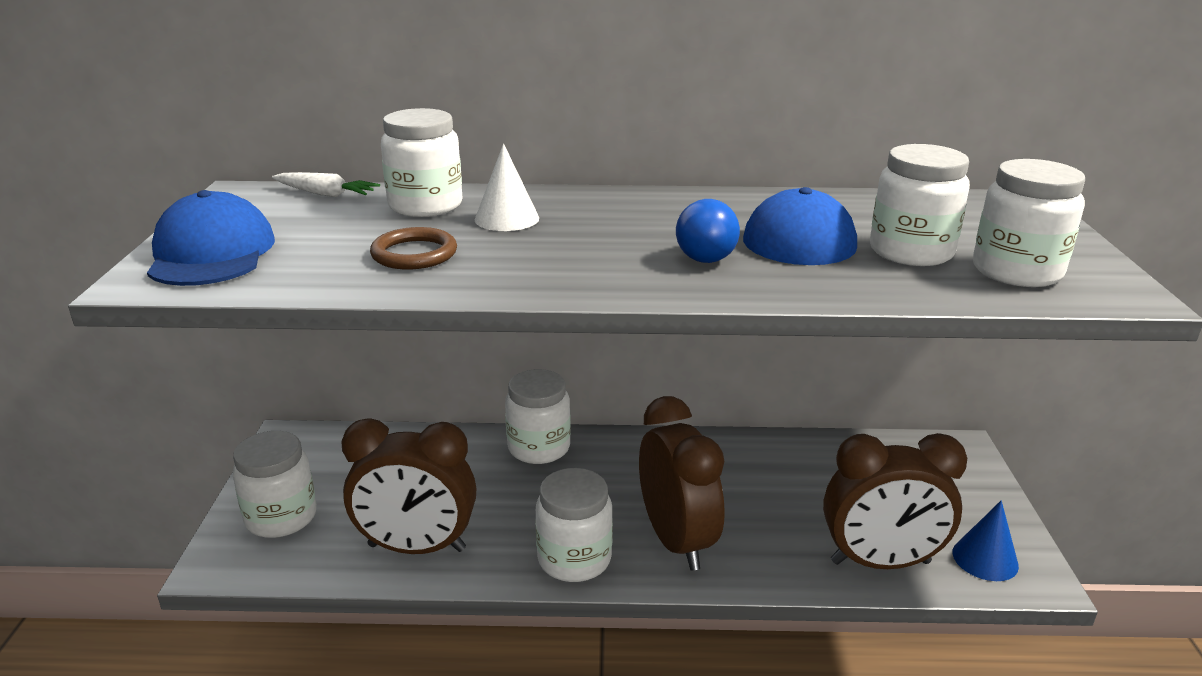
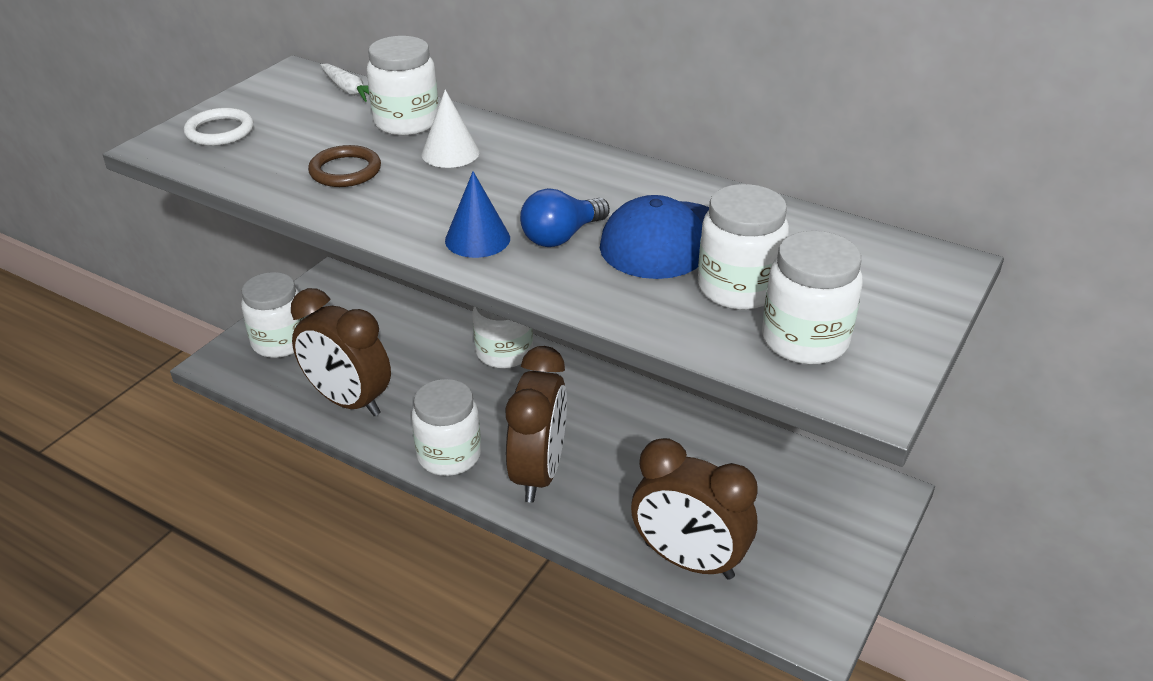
camera: 30 degrees right, 10 degrees up
blue cap [147,190,275,286] -> white ring [184,108,254,146]
blue cone [952,500,1019,581] -> blue cone moved to [445,171,510,258]

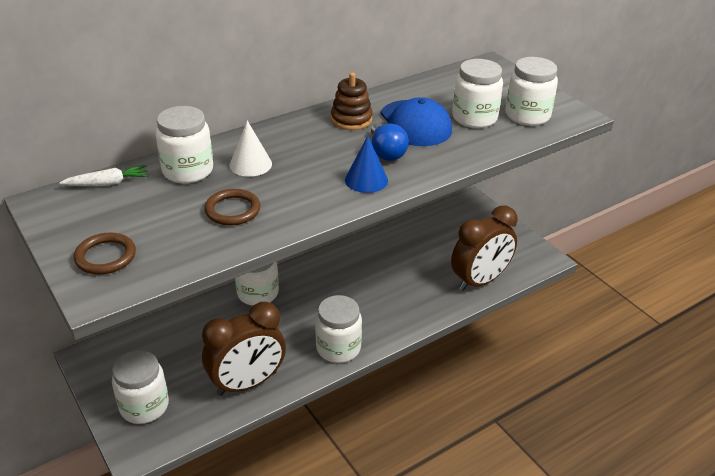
camera: 65 degrees left, 0 degrees up
white ring [184,108,254,146] -> brown ring [74,232,136,275]
brown clock [506,346,567,503] -> none
none -> brown stacking toy [331,73,373,130]

